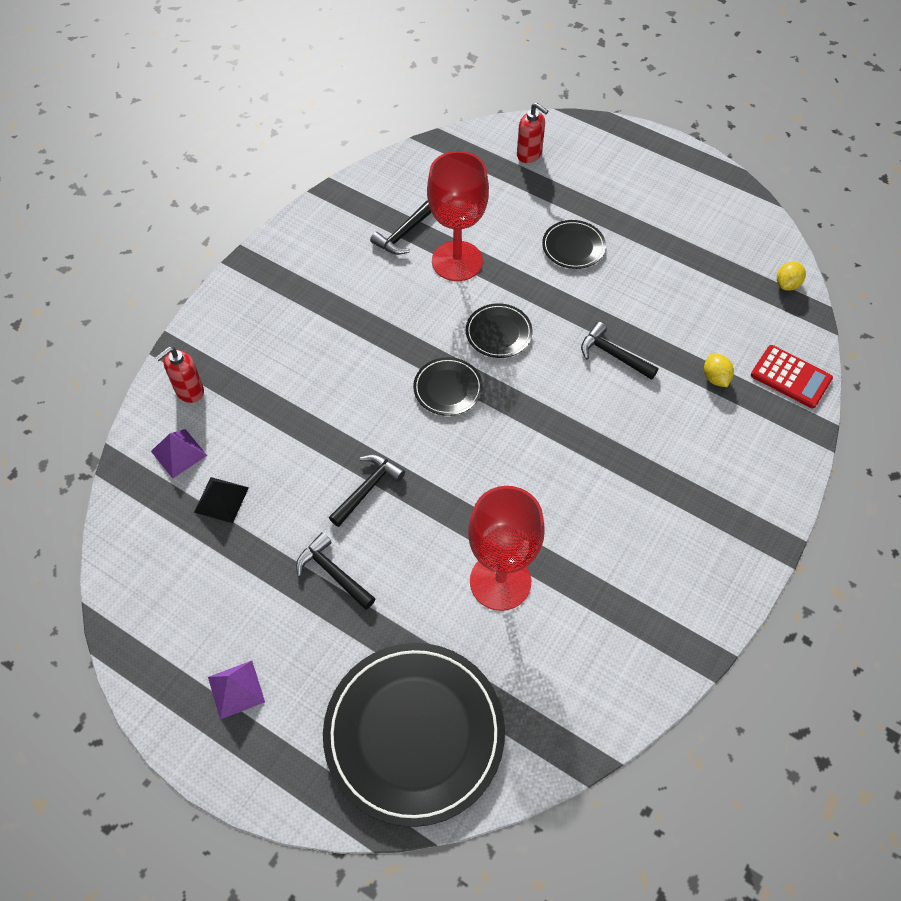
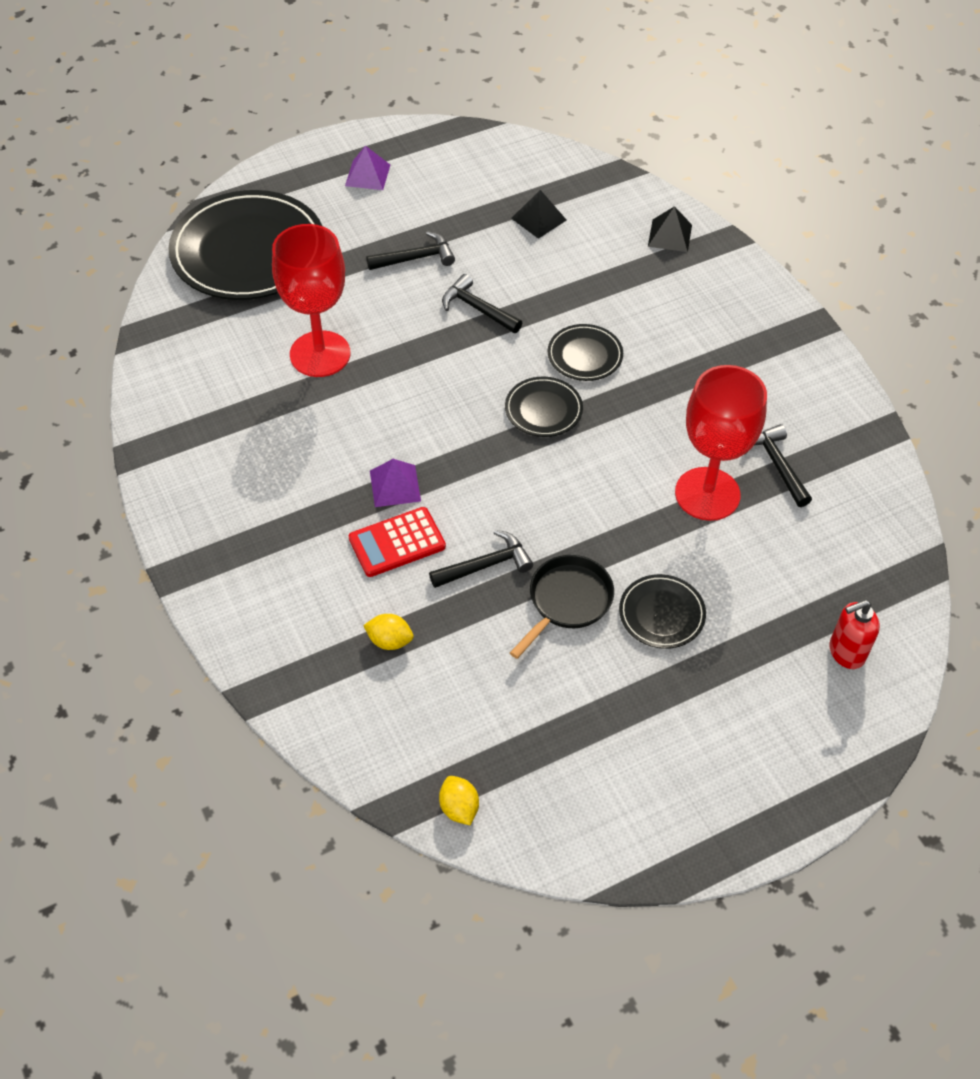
camera: 120 degrees right, 5 degrees down
purple pyramid [151,429,207,479] -> purple pyramid moved to [370,459,421,507]
red soap dispenser [155,347,204,403] -> black pyramid [648,206,692,252]
black hammer [329,455,405,527] -> black hammer turned 150 degrees clockwise [442,274,522,333]
black plate [466,303,533,358] -> black plate moved to [548,324,623,381]
red calculator [751,345,833,408] -> red calculator moved to [349,507,446,577]
none -> black pan [510,555,614,659]

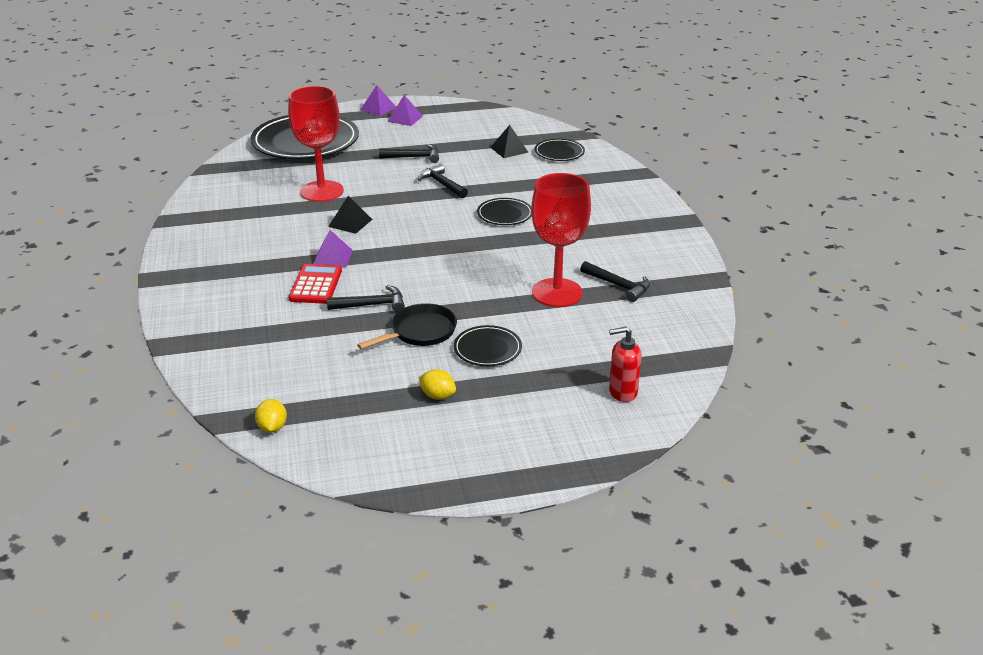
camera: 15 degrees right, 20 degrees down
red calculator [349,507,446,577] -> red calculator turned 105 degrees clockwise [289,264,342,304]
yellow lemon [363,614,414,650] -> yellow lemon moved to [419,369,456,400]
black plate [505,377,583,437] -> black plate moved to [535,139,585,161]
black pyramid [648,206,692,252] -> black pyramid moved to [328,196,373,234]
black hammer [746,424,812,507] -> black hammer turned 135 degrees clockwise [580,261,650,302]
none -> purple pyramid [360,85,396,116]

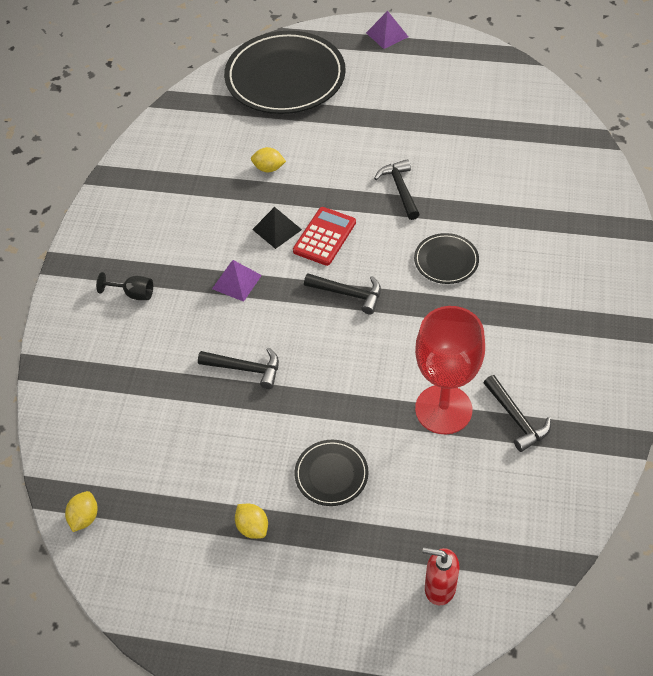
camera: 25 degrees right, 20 degrees up
red goblet [288,86,344,202] -> yellow lemon [251,147,286,172]
red calculator [289,264,342,304] -> red calculator moved to [293,207,356,266]
black pan [357,303,457,349] -> none
black hammer [379,144,439,163] -> black hammer moved to [304,273,381,314]
purple pyramid [387,95,423,126] -> none
black pyramid [490,125,529,158] -> none
black plate [535,139,585,161] -> none
none -> black goblet [96,272,153,300]

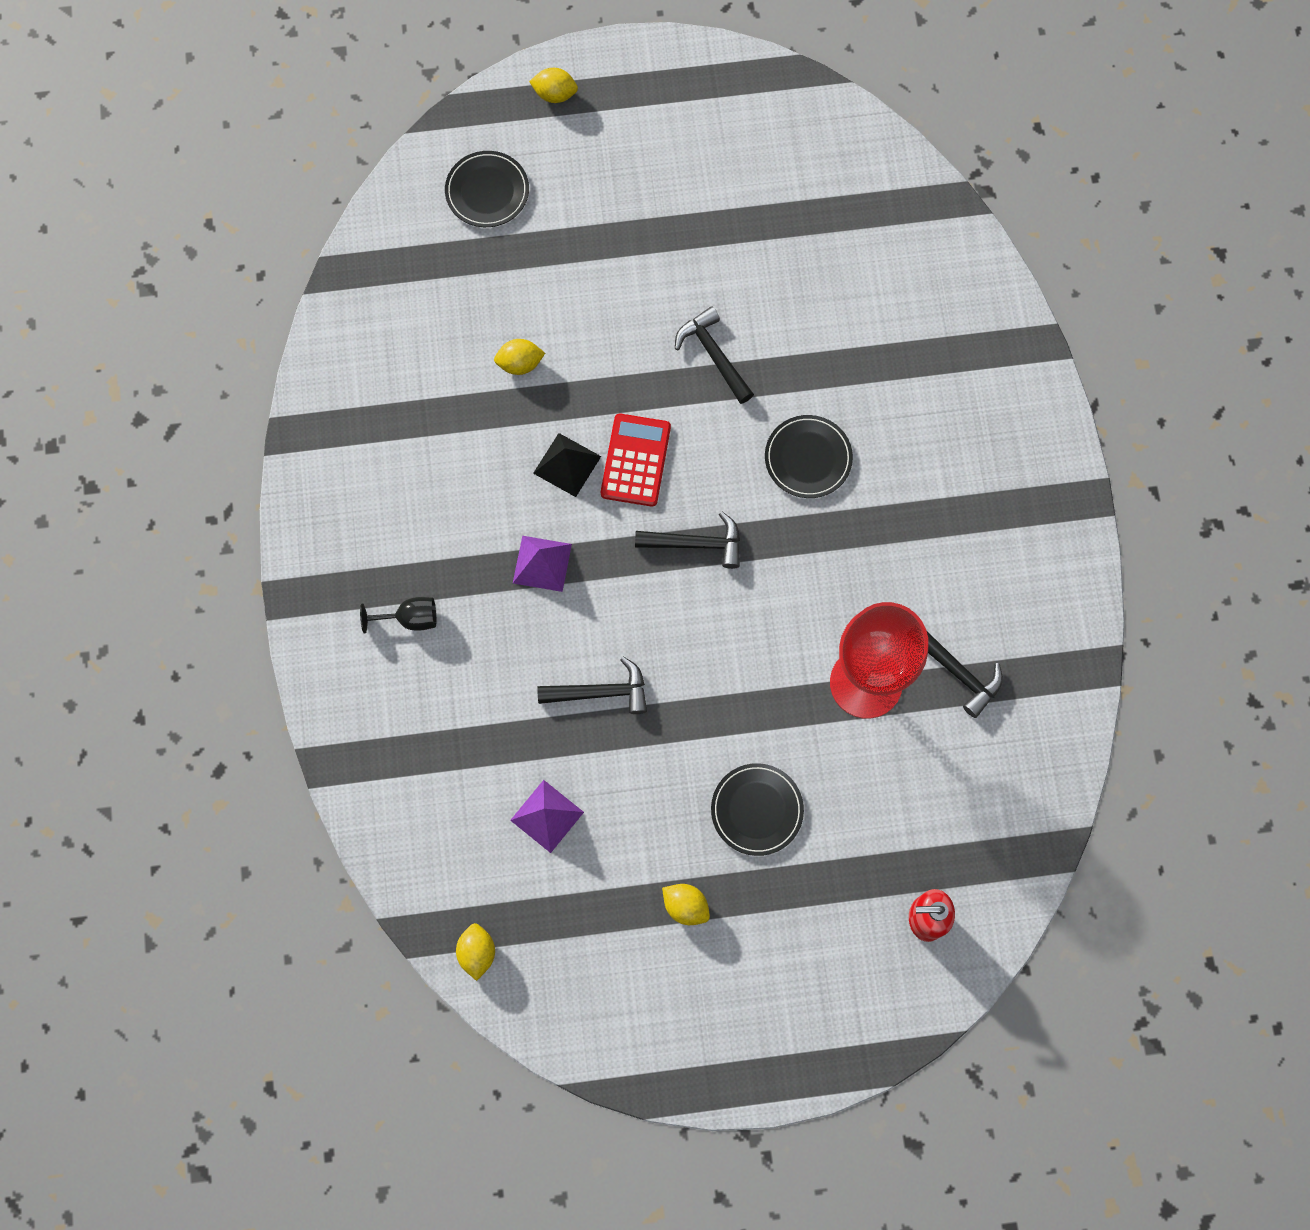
camera: 20 degrees left, 20 degrees up
black plate [224,31,346,114] -> black plate [445,151,529,227], size x0.46
purple pyramid [366,11,408,49] -> purple pyramid moved to [510,780,584,853]
none -> yellow lemon [529,68,578,103]

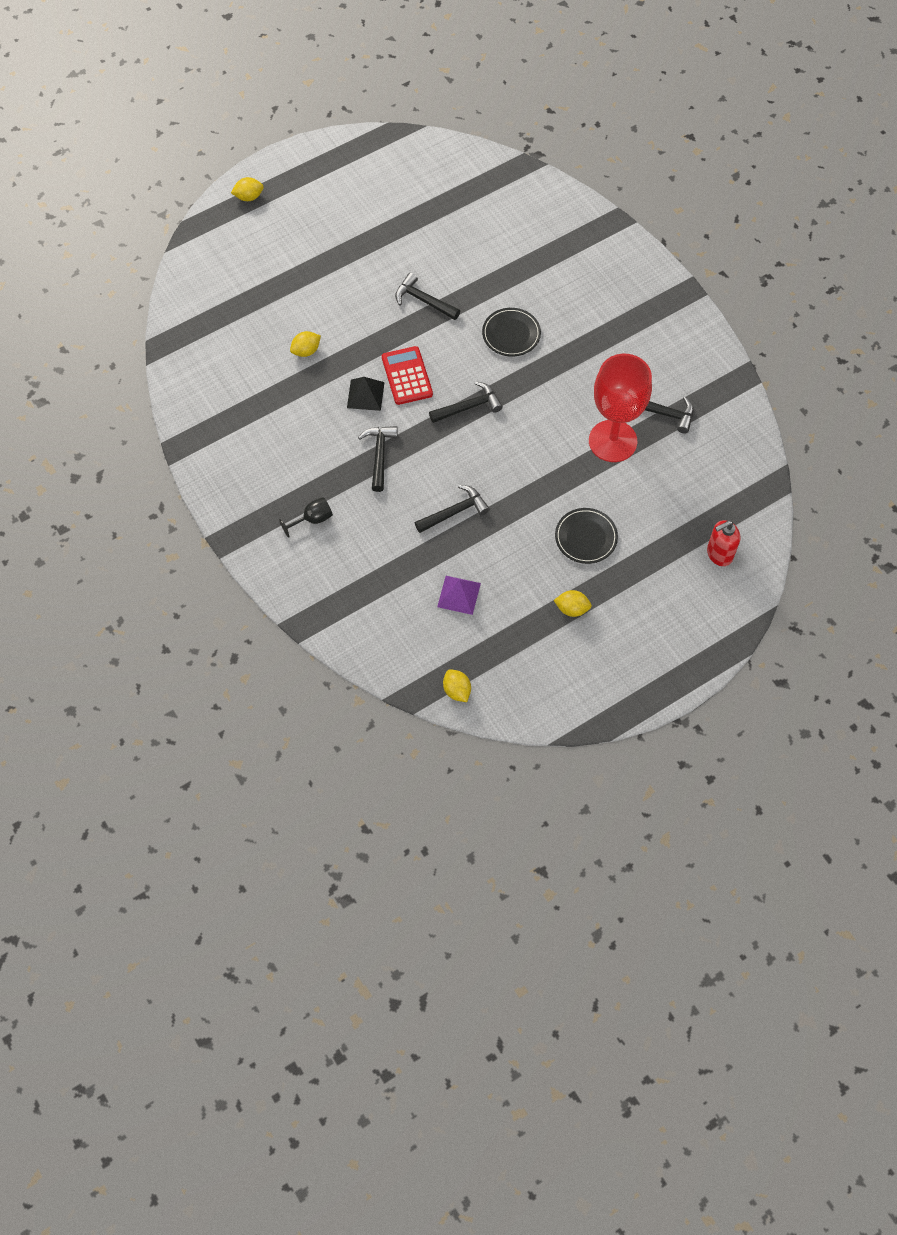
camera: 25 degrees left, 10 degrees down
black plate [445,151,529,227] -> none
purple pyramid [513,536,572,592] -> black hammer [358,426,398,492]

